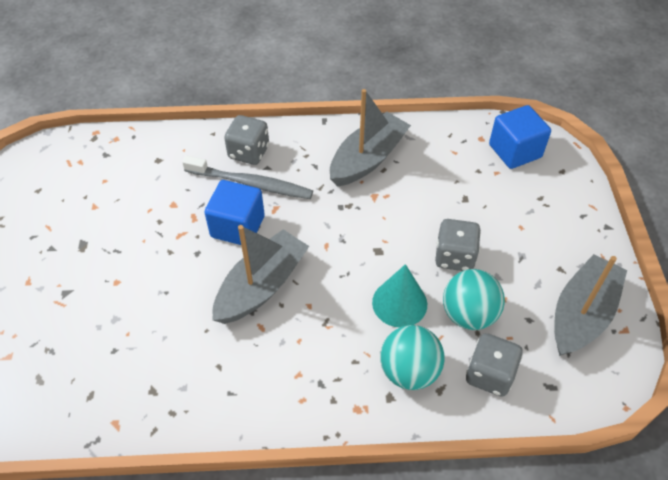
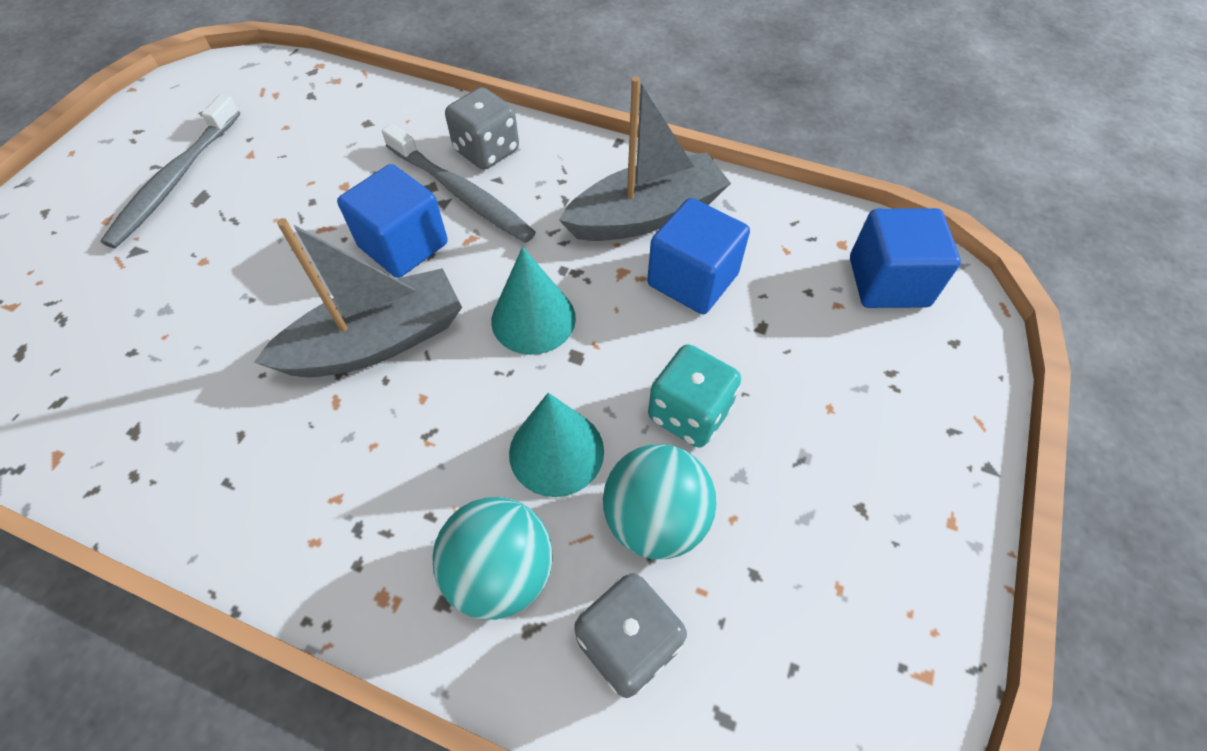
camera: 25 degrees right, 5 degrees up
grey dice [435,219,481,271] -> turquoise dice [648,344,741,447]
grey boat [554,254,627,356] -> none
none -> grey toothbrush [100,94,240,248]
none -> turquoise cone [491,247,576,355]
none -> blue cube [647,198,750,314]

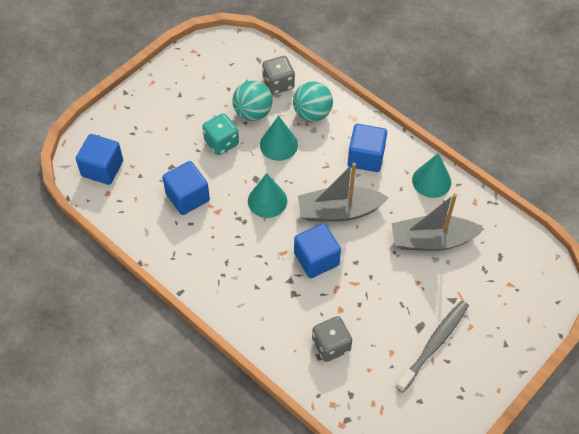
camera: 160 degrees left, 0 degrees up
grey toothbrush [382,124,536,243] -> none
grey dice [445,87,519,170] -> grey dice moved to [312,316,352,362]
grey boat [559,76,731,241] -> grey boat moved to [392,193,484,251]
none -> blue cube [348,124,387,172]
none -> turquoise cone [412,153,451,198]

